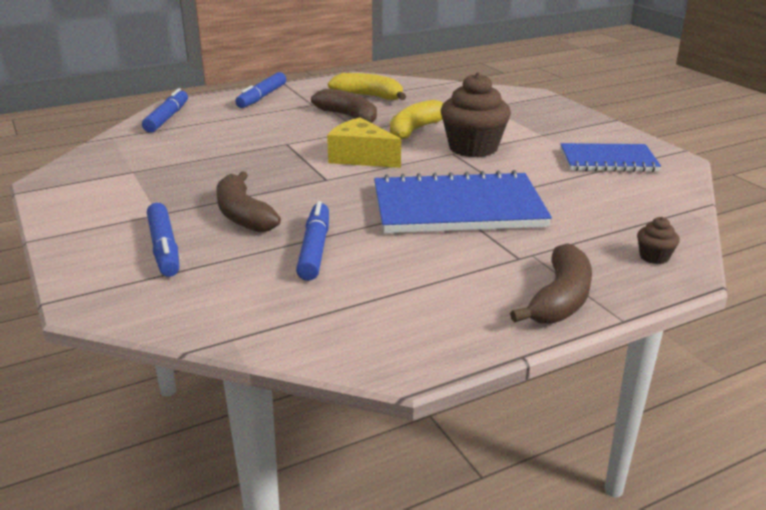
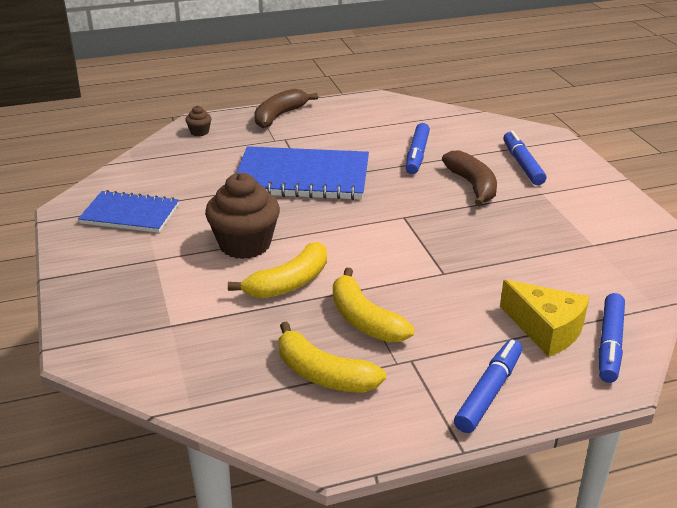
camera: 170 degrees left, 5 degrees up
brown banana [311,89,377,123] -> yellow banana [333,268,414,342]
yellow cheese [327,117,401,168] -> yellow cheese moved to [500,280,590,357]

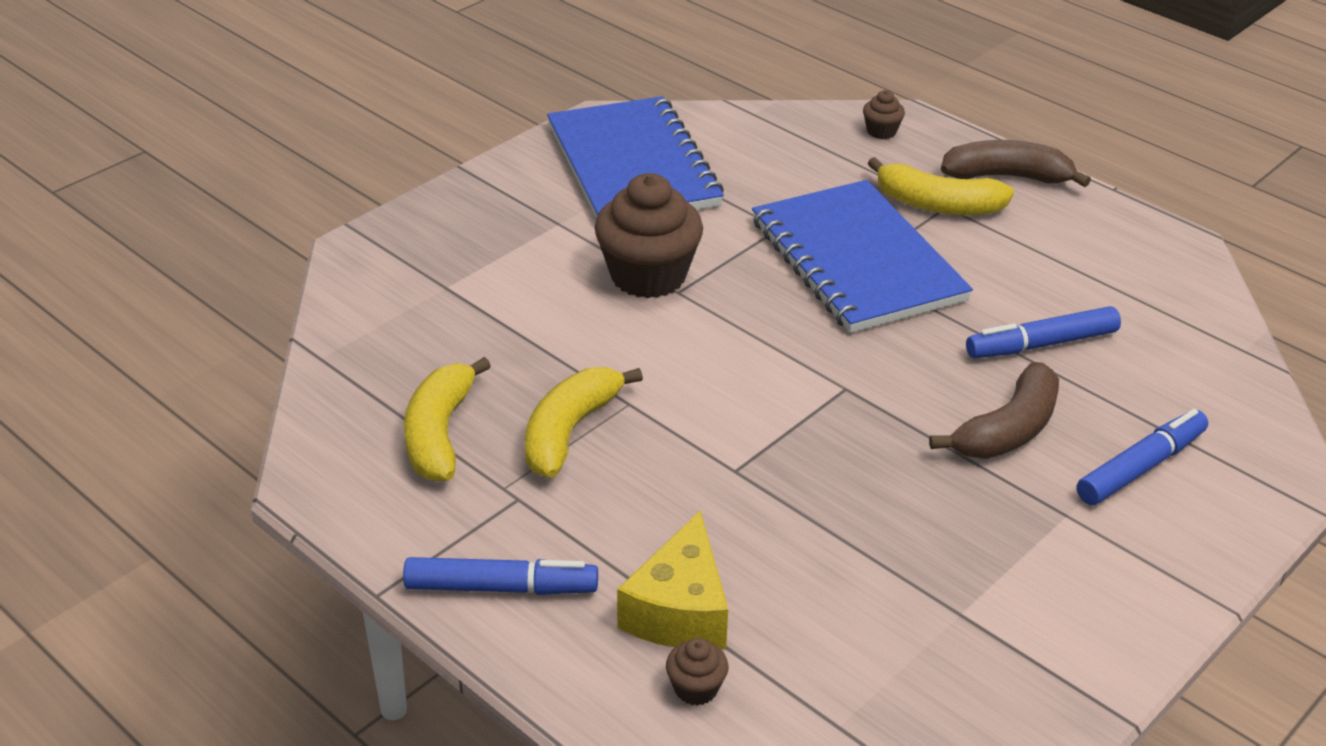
camera: 60 degrees right, 5 degrees up
blue notebook [78,190,179,233] -> blue notebook [547,96,724,219], size x1.62
yellow banana [228,242,327,299] -> yellow banana moved to [868,157,1014,215]
blue marker [599,293,625,383] -> brown cupcake [666,638,728,706]

